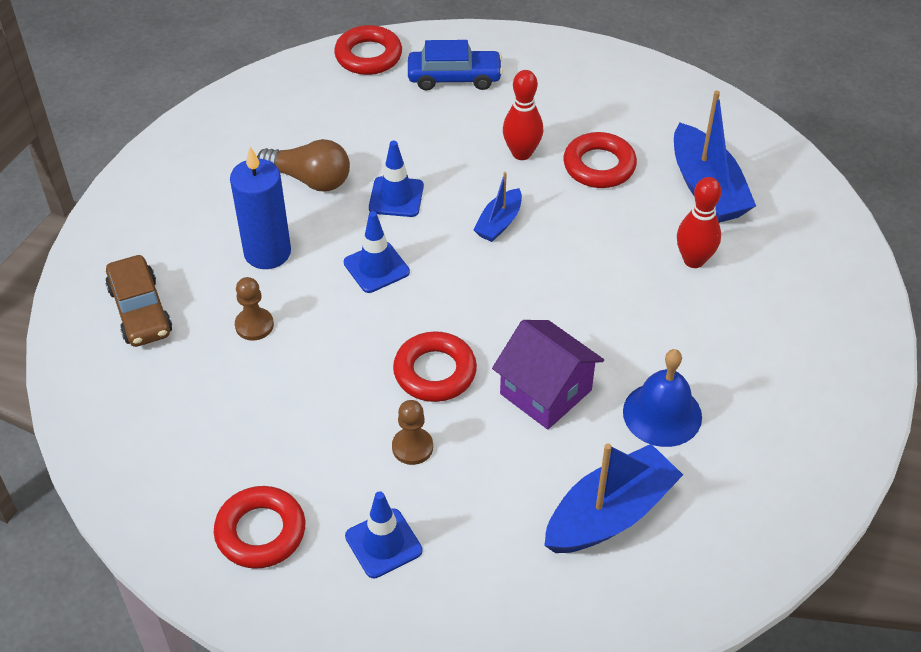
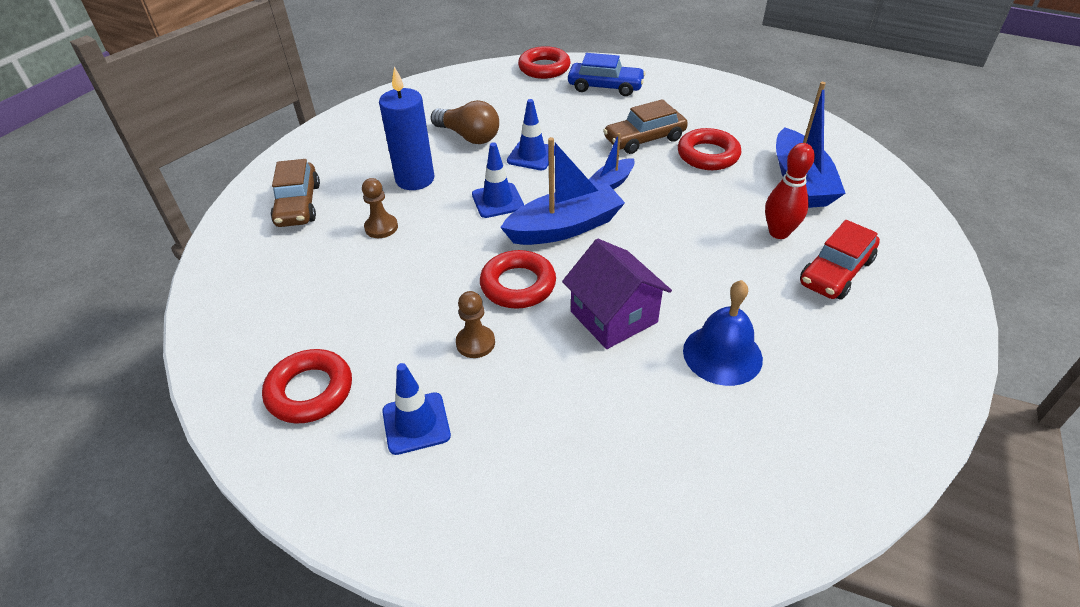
camera: 15 degrees right, 5 degrees down
red bowling pin [503,70,543,160] -> brown car [603,99,688,154]
blue boat [544,443,683,553] -> blue boat moved to [500,137,625,245]
none -> red car [800,220,880,300]

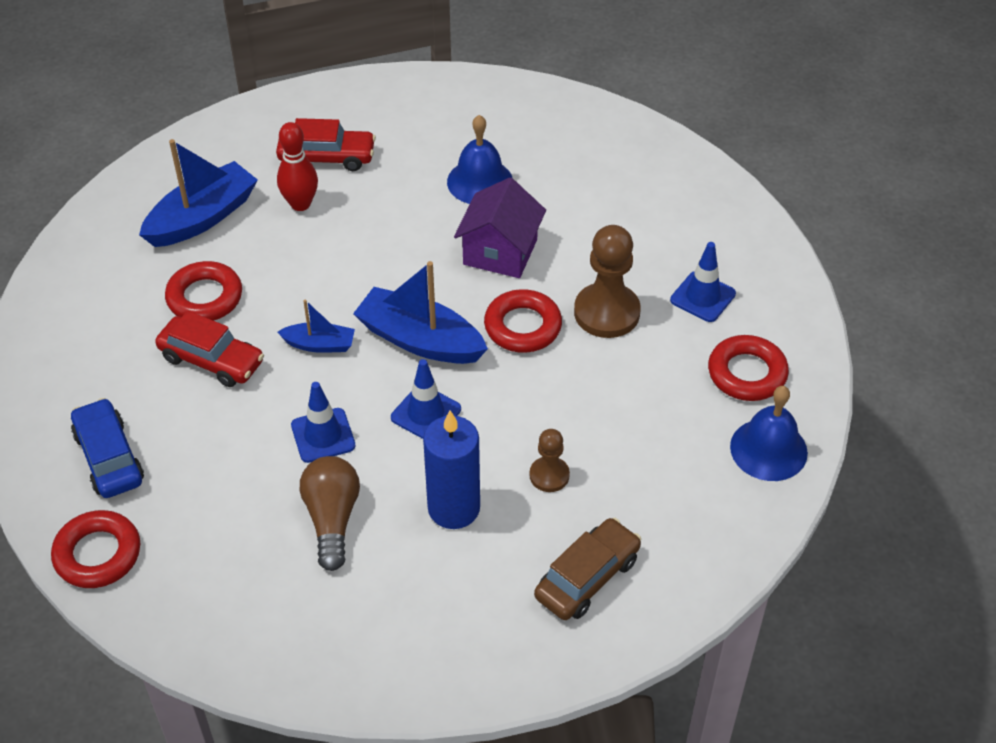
camera: 130 degrees left, 5 degrees up
brown pawn [456,291,495,358] -> brown pawn [574,225,641,338], size x1.80
brown car [603,99,688,154] -> red car [155,311,264,387]
none -> blue bell [730,386,808,481]

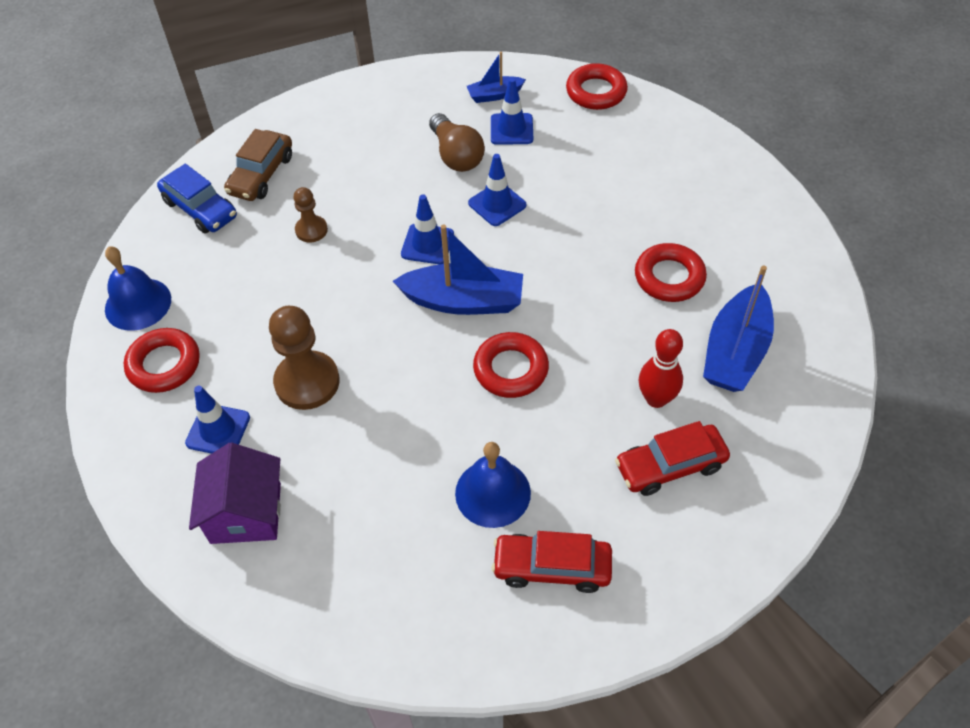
camera: 160 degrees right, 5 degrees up
blue car [71,398,144,498] -> blue car moved to [157,164,237,234]
red car [155,311,264,387] -> red car moved to [492,531,612,593]
blue boat [278,299,355,353] -> blue boat moved to [467,52,526,103]
blue candle [423,410,480,529] -> none
purple house [454,178,546,278] -> purple house moved to [189,443,281,544]
red ring [484,289,562,353] -> red ring moved to [473,332,549,398]
none -> blue traffic cone [491,78,533,145]

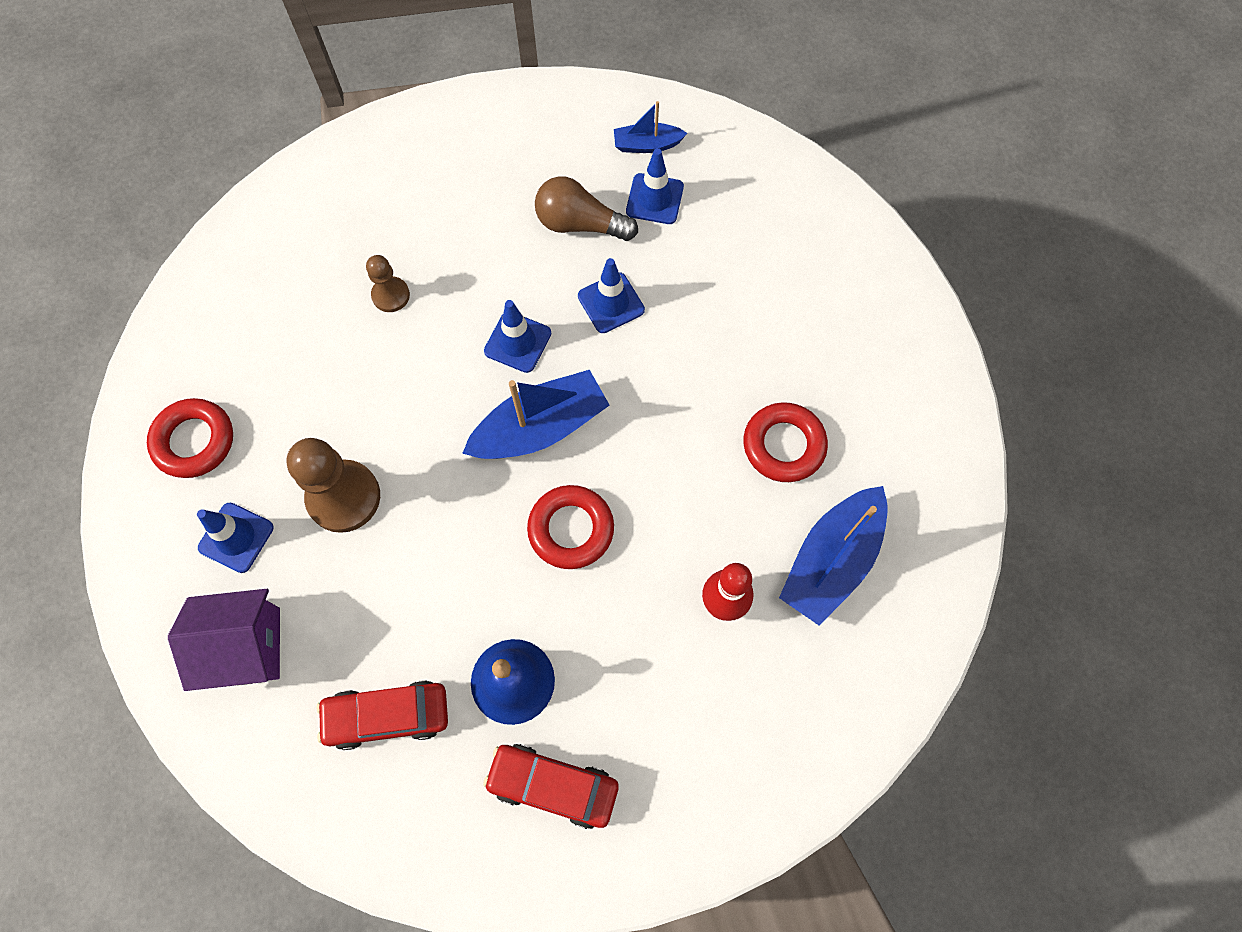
camera: 10 degrees right, 15 degrees up
blue bell [105,246,171,331] -> none
blue car [157,164,237,234] -> none
purple house [189,443,281,544] -> purple house turned 75 degrees clockwise [168,589,280,691]
brown car [224,129,292,201] -> none
blue boat [393,224,523,315] -> blue boat turned 45 degrees counterclockwise [462,370,610,459]
brown light bulb [429,113,485,172] -> brown light bulb turned 120 degrees clockwise [535,176,638,241]
red ring [566,63,628,110] -> none
red car [615,421,730,496] -> red car moved to [316,680,448,750]

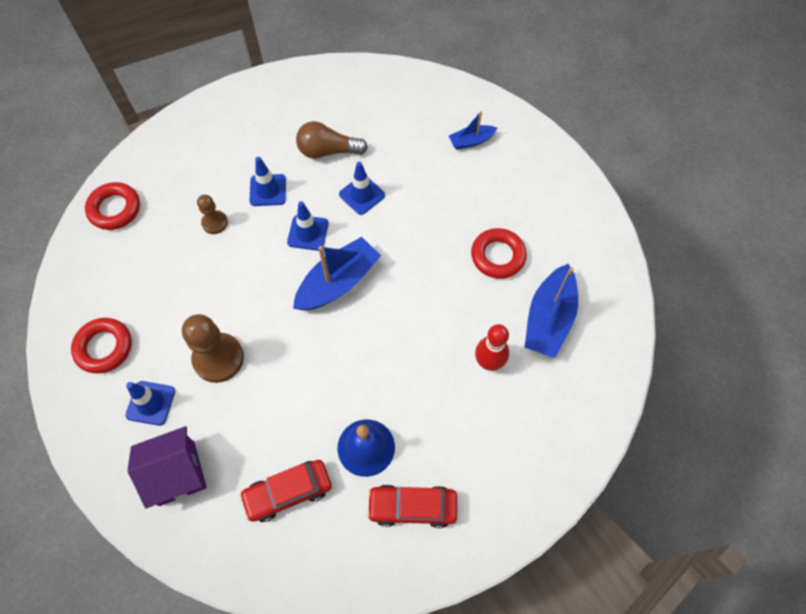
camera: 15 degrees left, 5 degrees down
red ring [527,485,614,569] -> red ring moved to [85,182,140,230]
blue boat [614,101,687,153] -> blue boat moved to [449,111,497,149]
blue traffic cone [626,148,684,224] -> blue traffic cone moved to [250,157,286,206]

